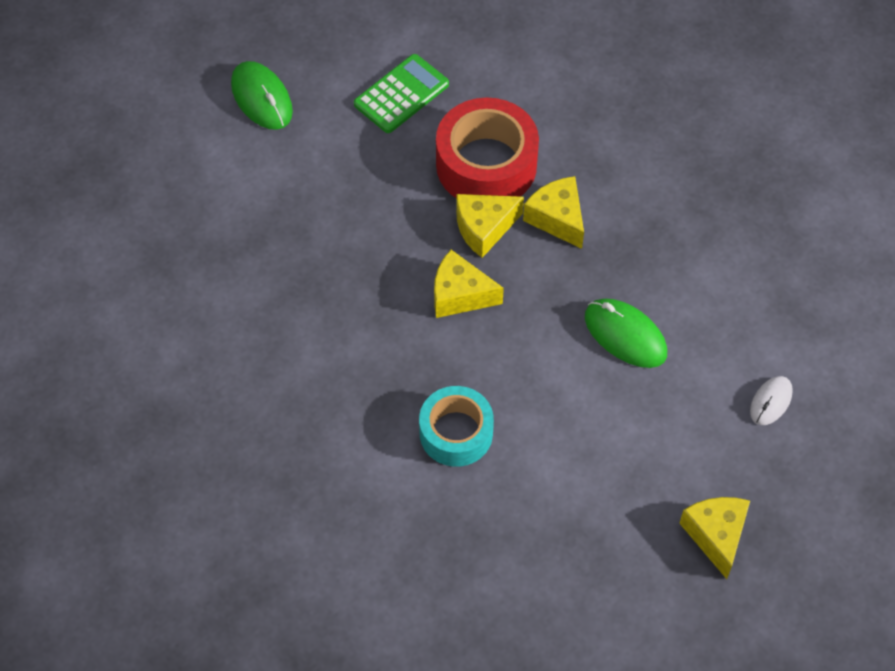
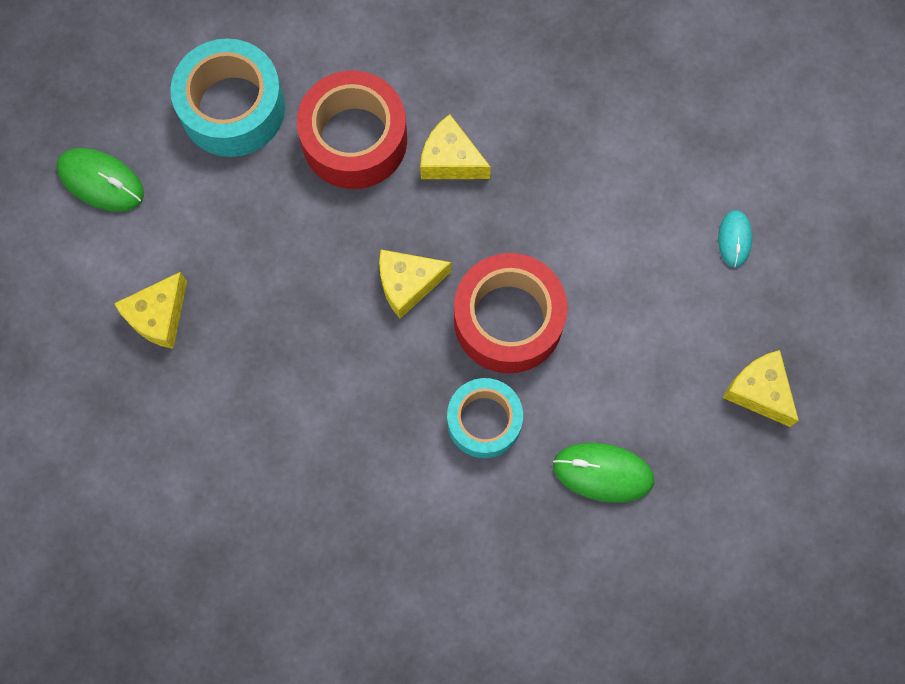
camera: 30 degrees left, 15 degrees up
green calculator [354,54,449,133] -> turquoise tape [171,39,285,157]
yellow cheese [456,194,524,258] -> yellow cheese moved to [114,272,187,349]
green mouse [585,299,667,368] -> green mouse moved to [553,443,654,503]
white mouse [750,376,793,425] -> turquoise mouse [718,210,753,268]
none -> red tape [454,253,568,373]

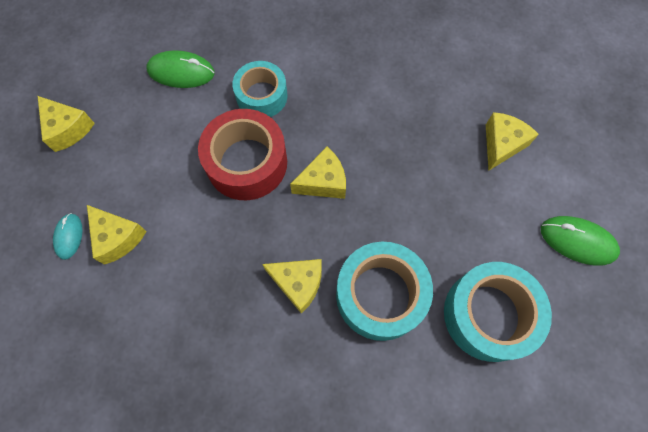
camera: 175 degrees right, 5 degrees down
red tape [297,71,407,189] -> turquoise tape [336,242,433,341]
none -> yellow cheese [87,205,147,265]

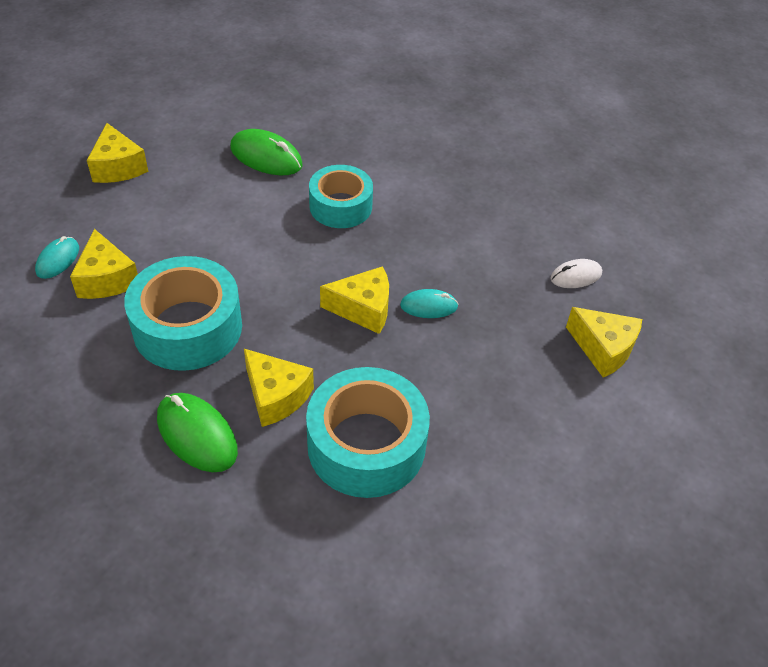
camera: 20 degrees right, 20 degrees down
red tape [198,109,287,200] -> none
turquoise tape [444,262,552,362] -> turquoise tape moved to [124,256,242,371]
yellow cheese [486,112,539,171] -> yellow cheese turned 75 degrees clockwise [566,307,642,378]
green mouse [541,216,620,265] -> green mouse moved to [157,393,238,472]
none -> turquoise mouse [400,289,458,318]
none -> white mouse [550,259,602,288]

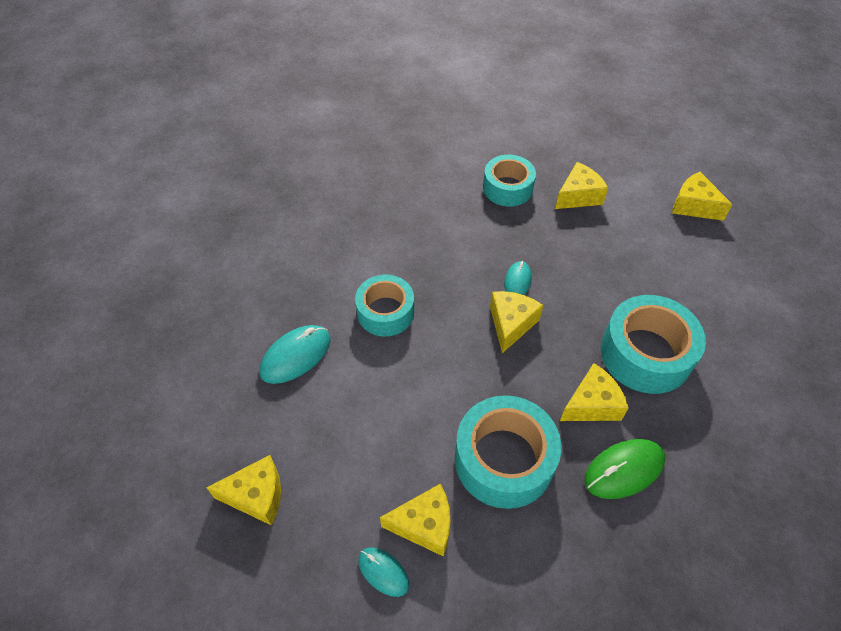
camera: 70 degrees left, 5 degrees up
green mouse [230,129,303,175] -> turquoise mouse [260,325,331,384]
white mouse [550,259,602,288] -> turquoise tape [483,155,536,207]
none -> yellow cheese [672,172,733,221]

